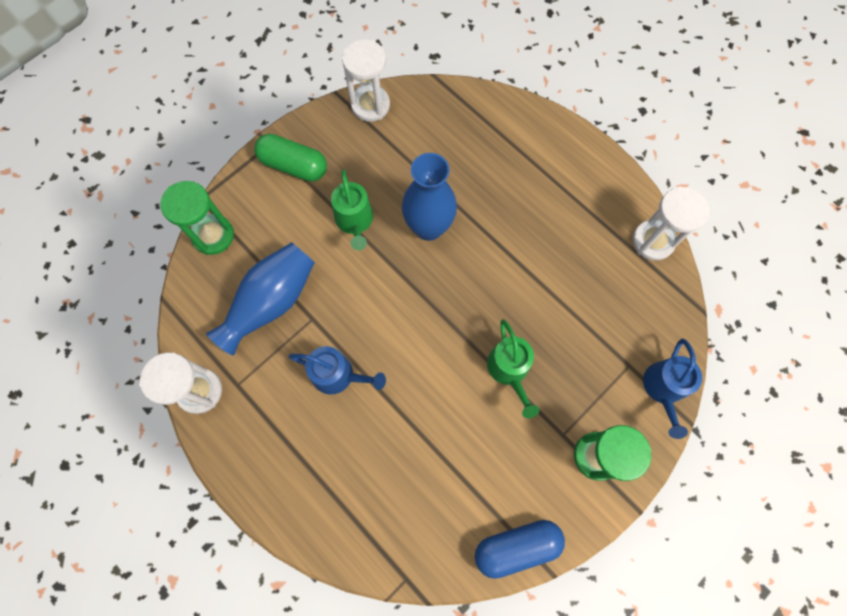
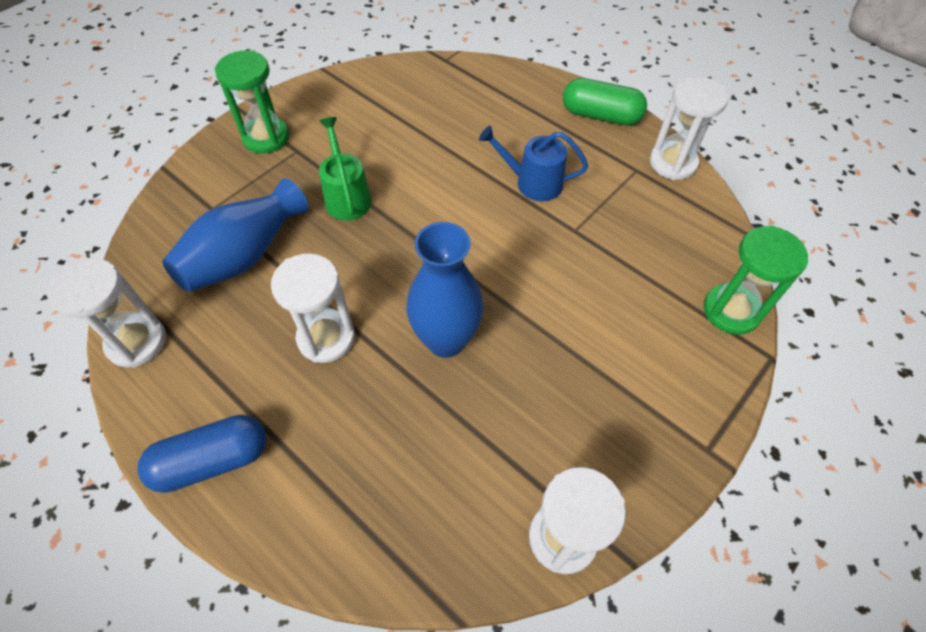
camera: 175 degrees right, 15 degrees down
blue vase [206,242,315,356] -> blue vase moved to [162,178,308,292]
green capsule [254,134,327,182] -> green capsule moved to [563,78,647,125]
green watering can [331,169,373,251] -> none
blue capsule [475,520,565,579] -> blue capsule moved to [138,415,267,493]
blue watering can [643,338,702,439] -> none
none -> white hourglass [271,253,355,363]

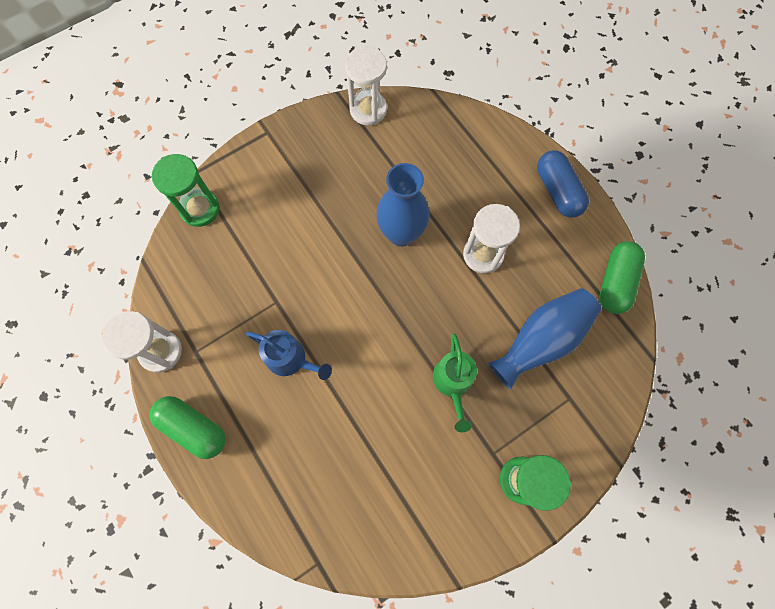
camera: 165 degrees left, 15 degrees up
white hourglass [47,258,166,368] -> green capsule [599,241,645,314]
blue capsule [138,415,267,493] -> blue capsule turned 75 degrees clockwise [537,150,589,218]

